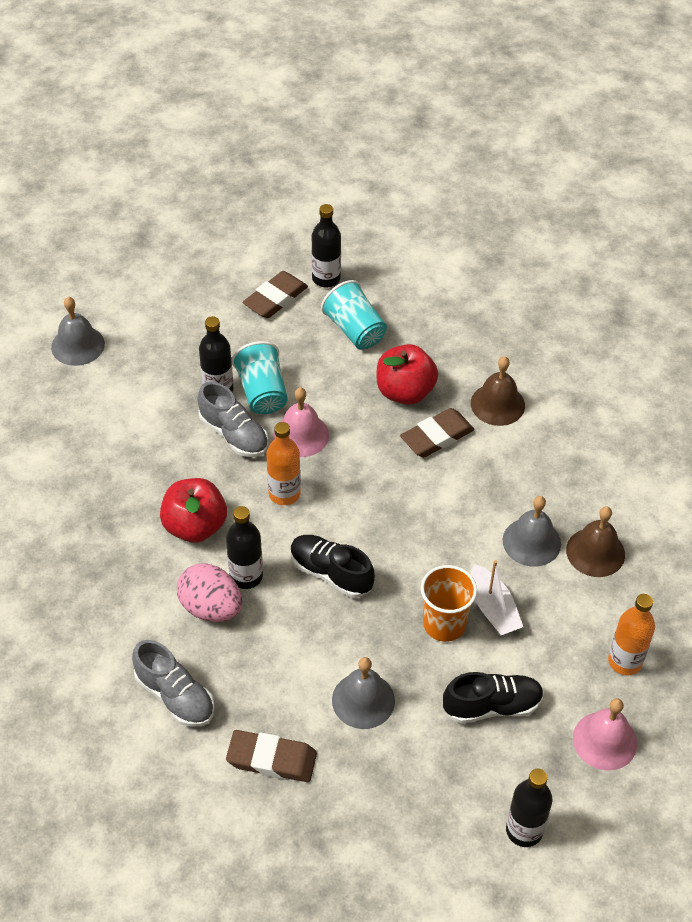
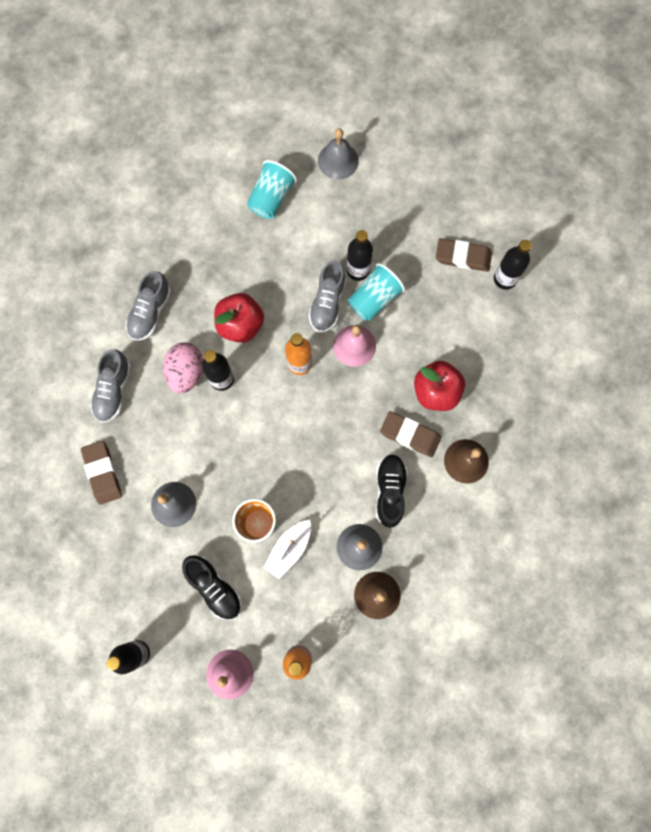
camera: 60 degrees right, 25 degrees up
black shoe [290,535,375,598] -> black shoe moved to [376,454,407,528]
turquoise cup [321,280,387,350] -> turquoise cup moved to [247,160,297,219]
none -> grey shoe [126,271,171,341]

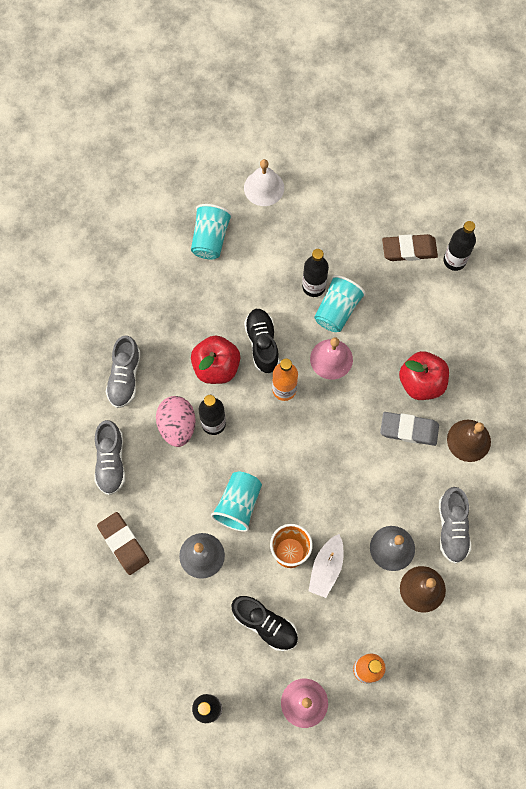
camera: 15 degrees left, 5 degrees down
grey shoe [308,260,346,333] -> grey shoe moved to [439,487,471,564]
grey bell [318,128,359,180] -> white bell [244,159,284,206]
black shoe [376,454,407,528] -> black shoe moved to [244,309,280,374]
brown eraser [380,411,441,457] -> grey eraser [380,412,439,446]
none -> turquoise cup [211,471,262,532]

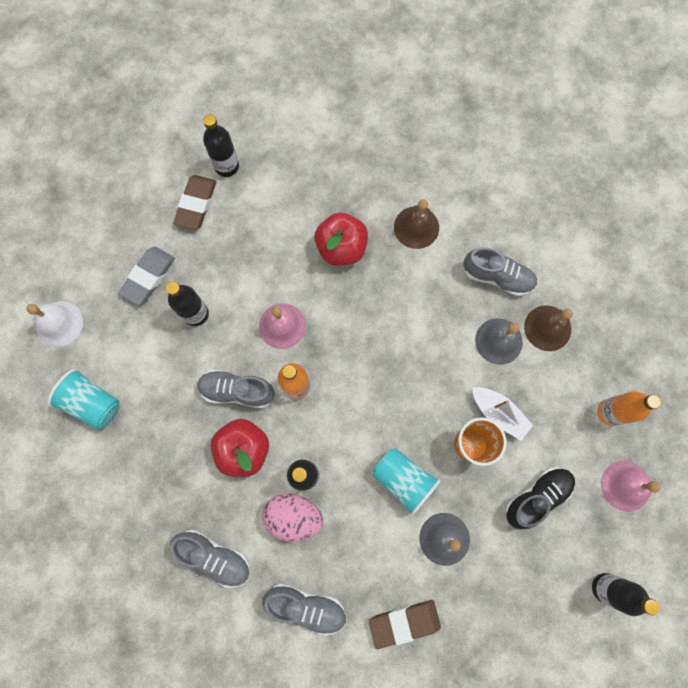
camera: 70 degrees left, 5 degrees up
black shoe [244,309,280,374] -> grey shoe [197,370,275,408]
turquoise cup [314,275,366,332] -> none
grey eraser [380,412,439,446] -> grey eraser moved to [118,247,175,305]

